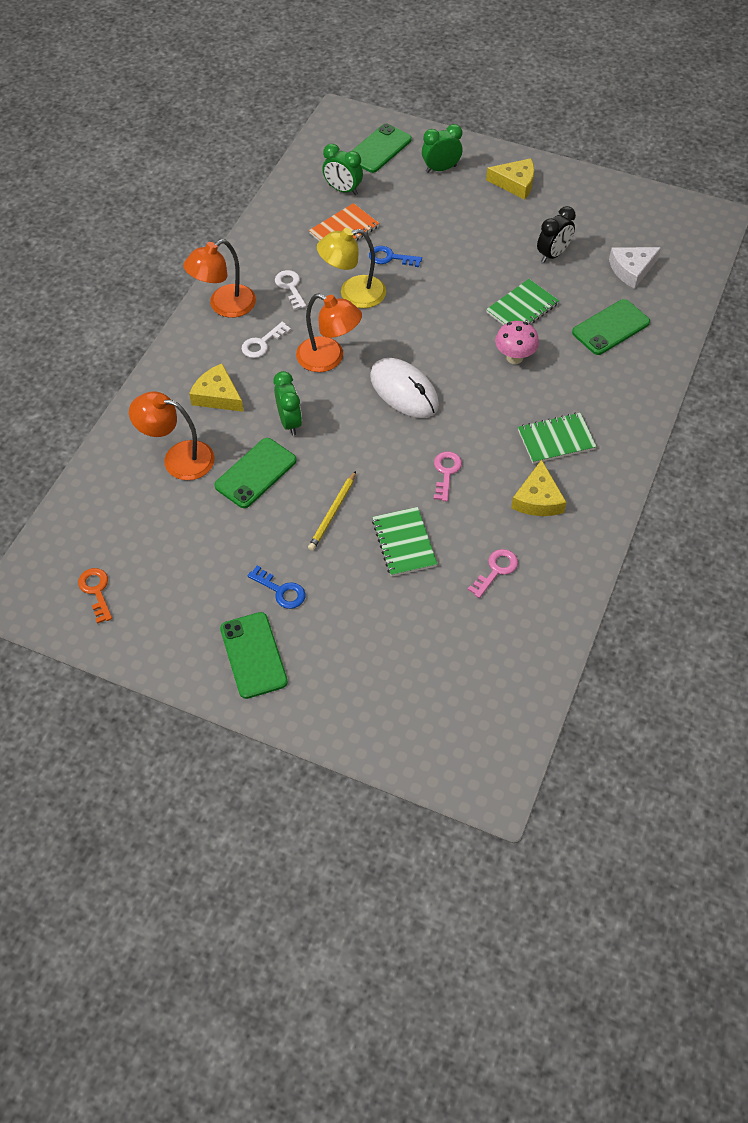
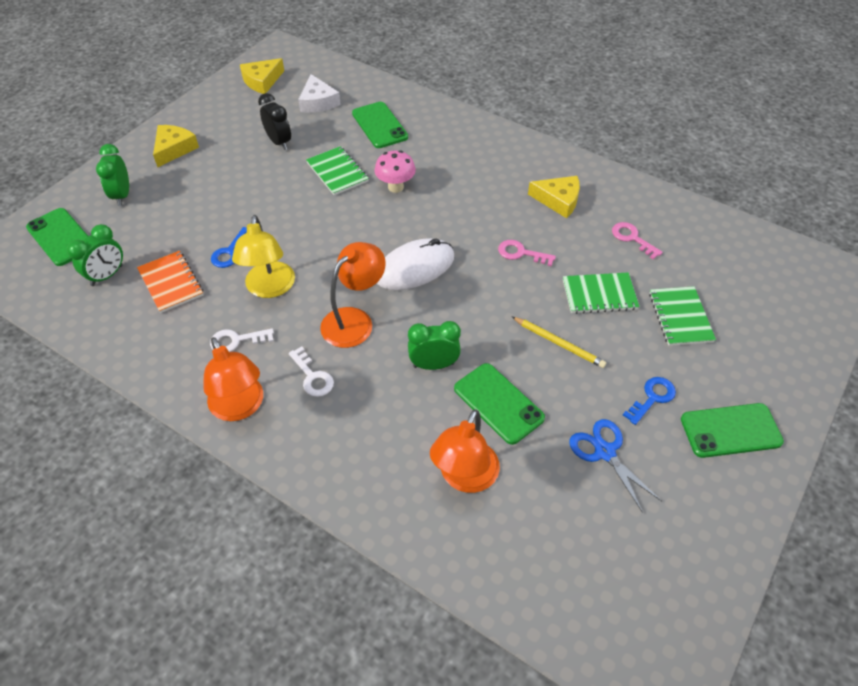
camera: 80 degrees left, 5 degrees down
orange key [78,568,112,624] -> none
yellow cheese [189,364,244,412] -> yellow cheese moved to [240,58,284,94]
green notebook [518,413,597,464] -> green notebook moved to [649,286,716,346]
none -> blue scissors [569,419,662,513]

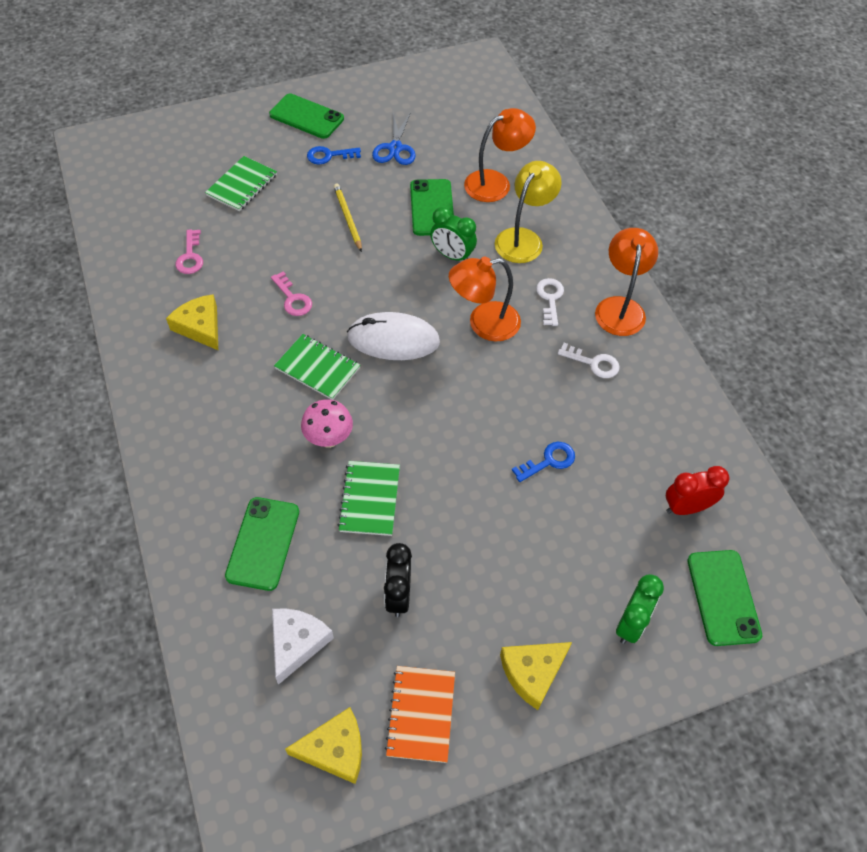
camera: 145 degrees left, 5 degrees up
green clock [67,224,123,286] -> red clock [666,466,729,515]
orange notebook [137,251,203,313] -> orange notebook moved to [385,666,455,763]
yellow lamp [232,215,295,298] -> yellow lamp moved to [495,161,562,263]
green notebook [563,273,639,314] -> green notebook moved to [274,334,360,400]

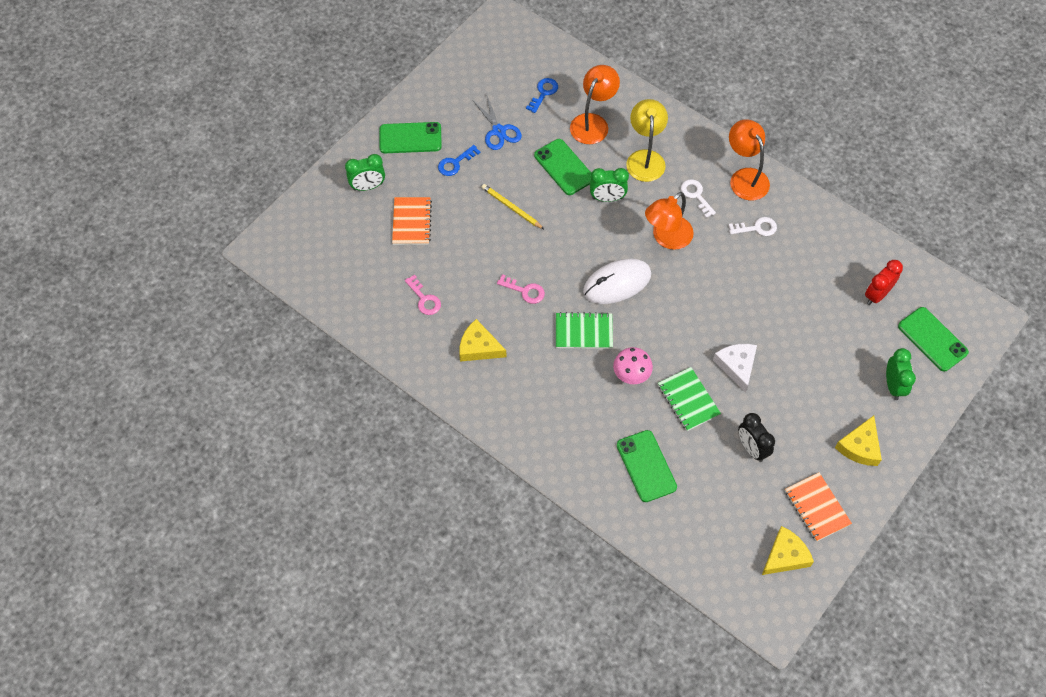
camera: 30 degrees left, 5 degrees up
green notebook [205,156,277,211] -> orange notebook [392,197,432,245]
white cheese [272,608,334,685] -> white cheese moved to [713,344,757,393]
blue key [512,442,575,482] -> blue key moved to [526,78,558,113]
none -> green clock [345,154,385,191]

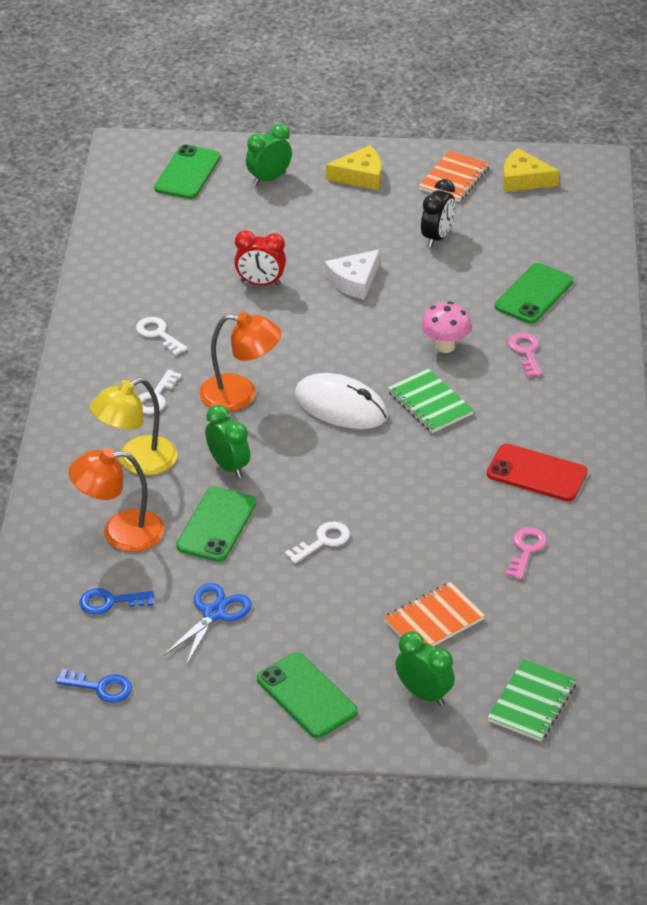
camera: 125 degrees left, 20 degrees down
blue key [438,145,480,176] -> blue key moved to [56,669,132,703]
yellow cheese [459,319,506,362] -> red phone [487,444,588,501]
yellow pencil [482,184,544,229] -> white key [285,522,350,563]
pink key [497,274,545,304] -> pink key moved to [508,333,542,377]
green notebook [658,367,721,431] -> green notebook moved to [487,659,577,741]
orange lamp [729,119,770,201] -> none
red clock [865,260,903,305] -> red clock moved to [234,230,286,286]

